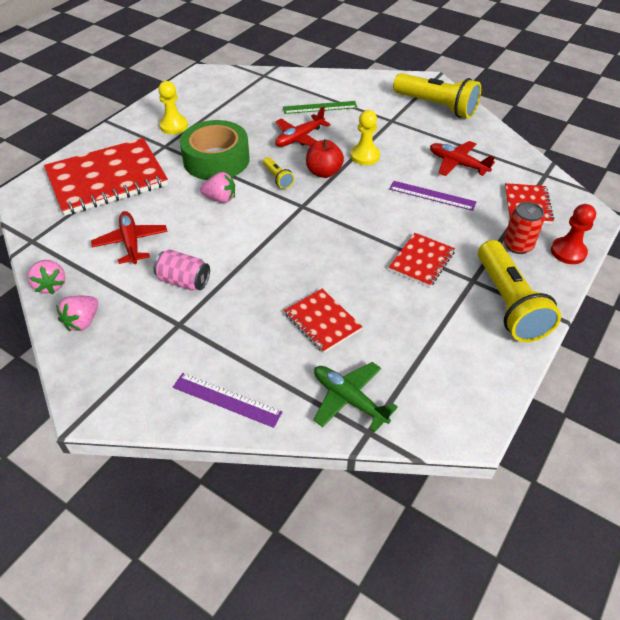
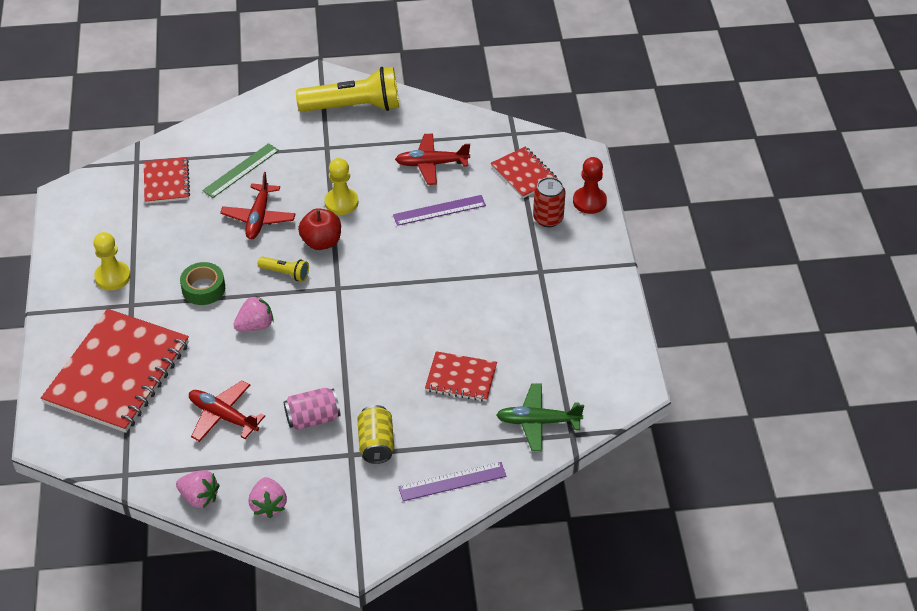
camera: 40 degrees left, 0 degrees up
green tape [180,120,250,180] -> green tape [180,262,225,305], size x0.55
red notebook [389,233,455,287] -> red notebook moved to [144,157,190,204]
yellow flashlight [478,240,561,342] -> none
none -> yellow can [357,405,394,464]

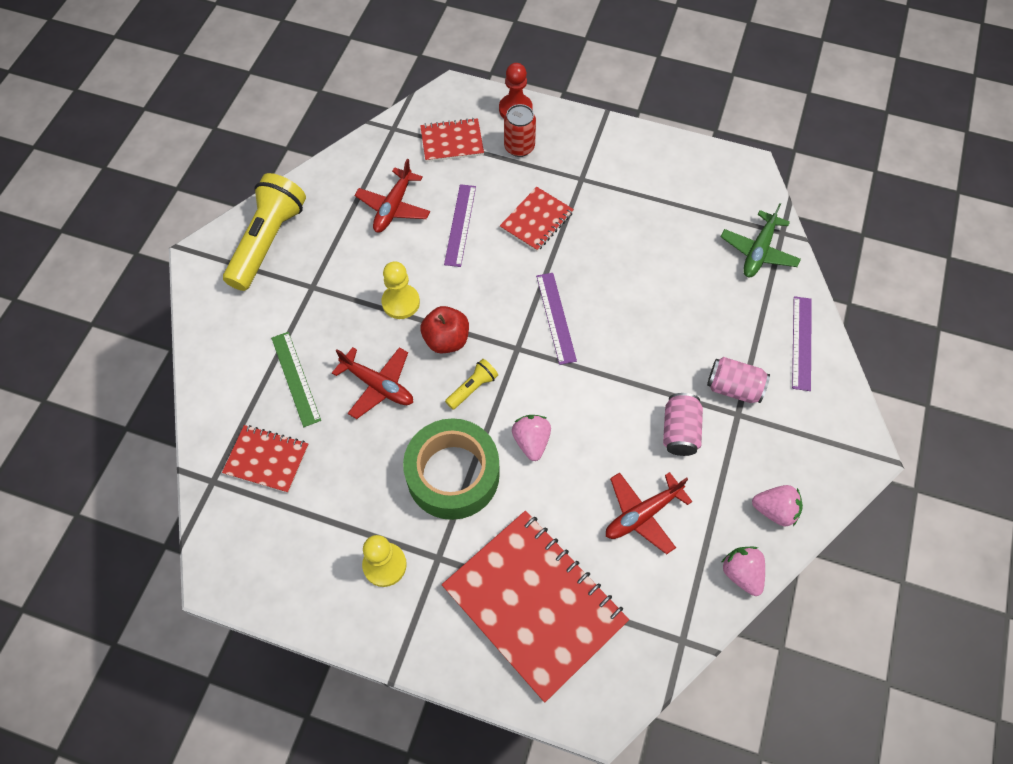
camera: 65 degrees left, 15 degrees up
pink strawberry [176,470,219,508] -> pink strawberry turned 75 degrees counterclockwise [722,547,765,596]
green tape [180,262,225,305] -> green tape [403,418,500,520], size x1.83
yellow can [357,405,394,464] -> pink can [707,357,770,403]
red notebook [425,351,497,402] -> red notebook moved to [500,187,574,251]
none -> purple ruler [536,273,577,365]

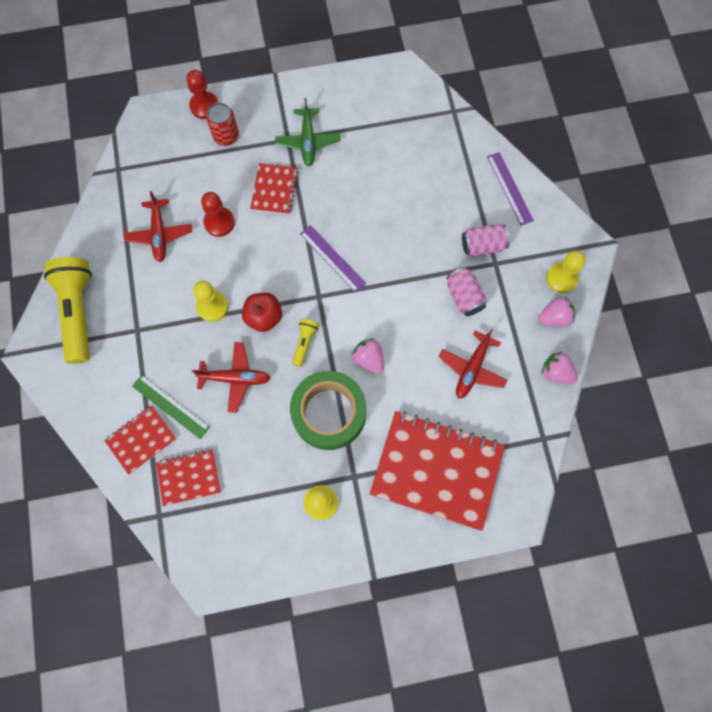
camera: 30 degrees left, 10 degrees up
red notebook [420,118,484,162] -> red notebook moved to [104,405,176,475]
purple ruler [444,184,476,267] -> red pawn [201,192,235,237]
green plane [721,203,801,277] -> green plane moved to [275,98,340,166]
none -> yellow pawn [546,251,586,293]

